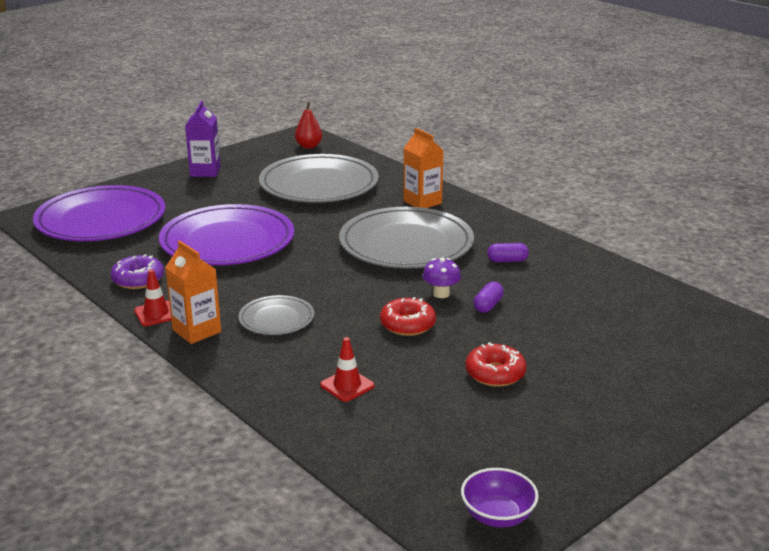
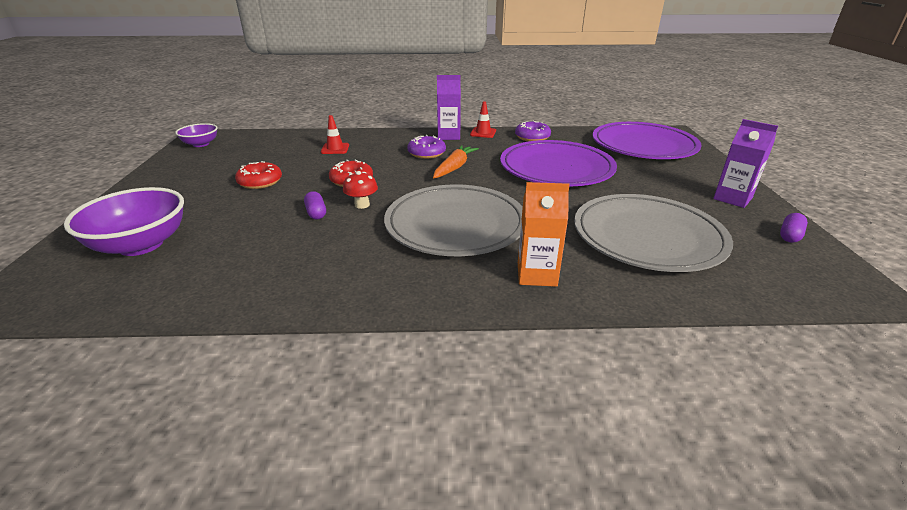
camera: 130 degrees right, 5 degrees up
orange carton [165,240,221,344] -> purple carton [437,75,461,140]
grey plate [238,295,314,335] -> purple donut [407,135,446,159]
red pear [295,102,322,149] -> none
purple mushroom [423,258,461,298] -> red mushroom [343,171,378,209]
purple capsule [487,243,529,262] -> purple capsule moved to [780,213,808,243]
none -> purple bowl [64,187,184,256]
none -> orange carrot [433,145,479,178]

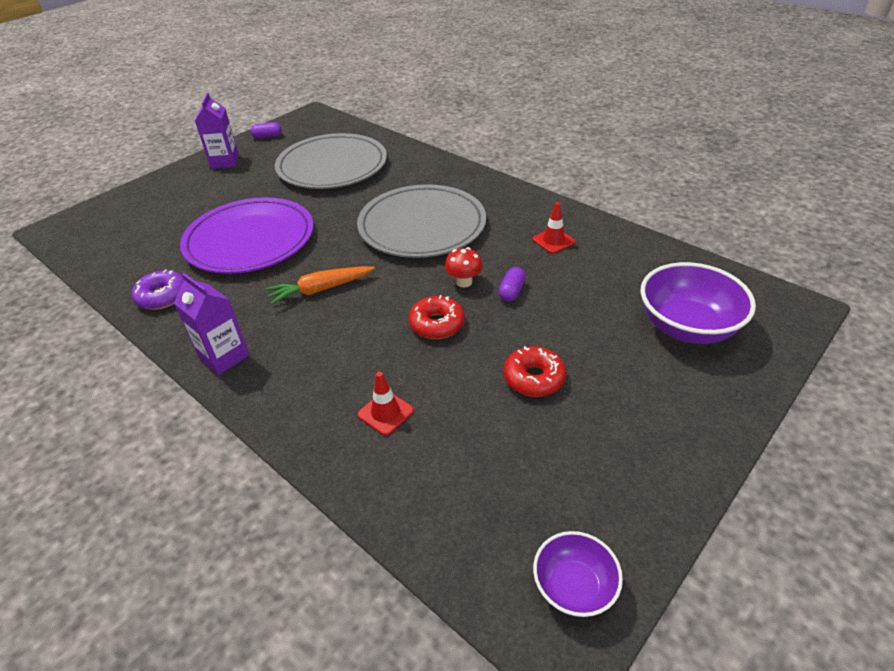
camera: 135 degrees left, 10 degrees up
purple donut [407,135,446,159] -> none
red traffic cone [470,101,496,138] -> red traffic cone moved to [533,202,575,254]
orange carton [518,182,570,287] -> none
purple plate [592,122,702,159] -> none

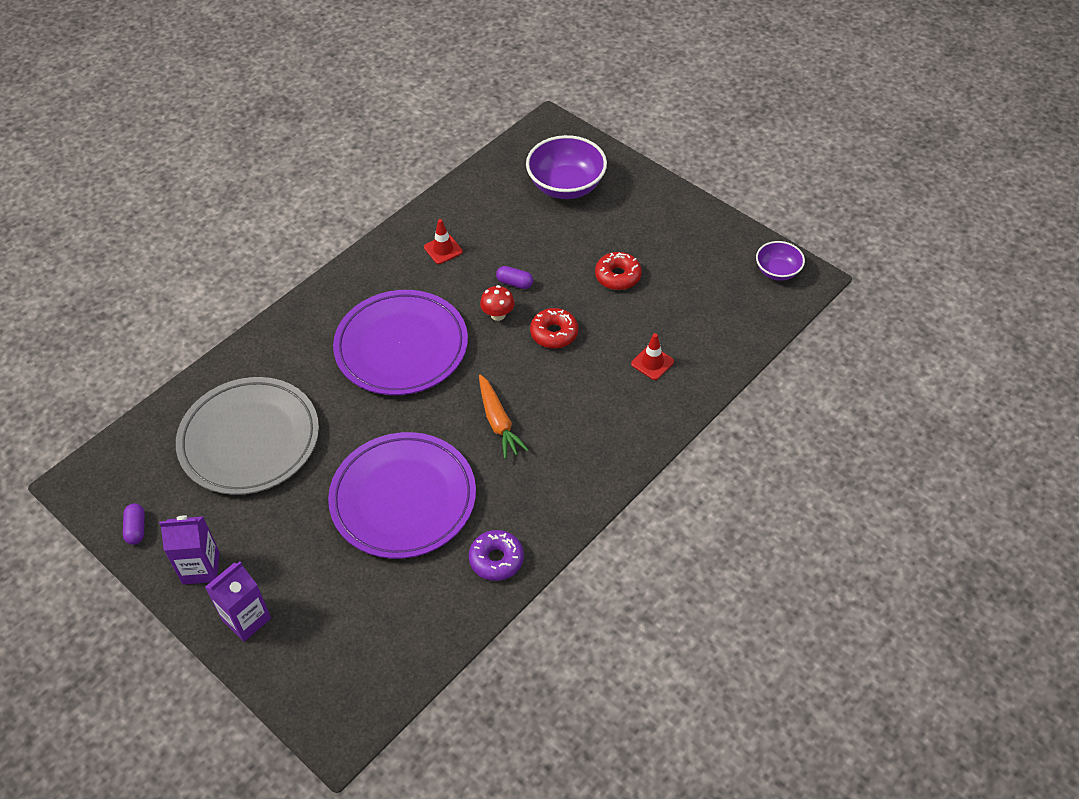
camera: 90 degrees left, 10 degrees up
purple carton [174,273,249,375] -> purple carton moved to [205,561,271,642]
grey plate [357,184,486,258] -> purple plate [333,290,468,395]

